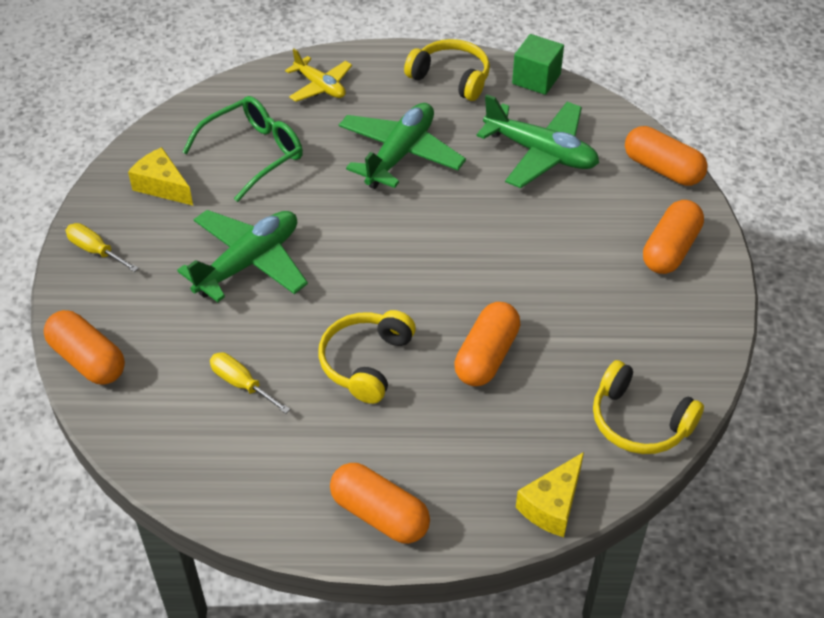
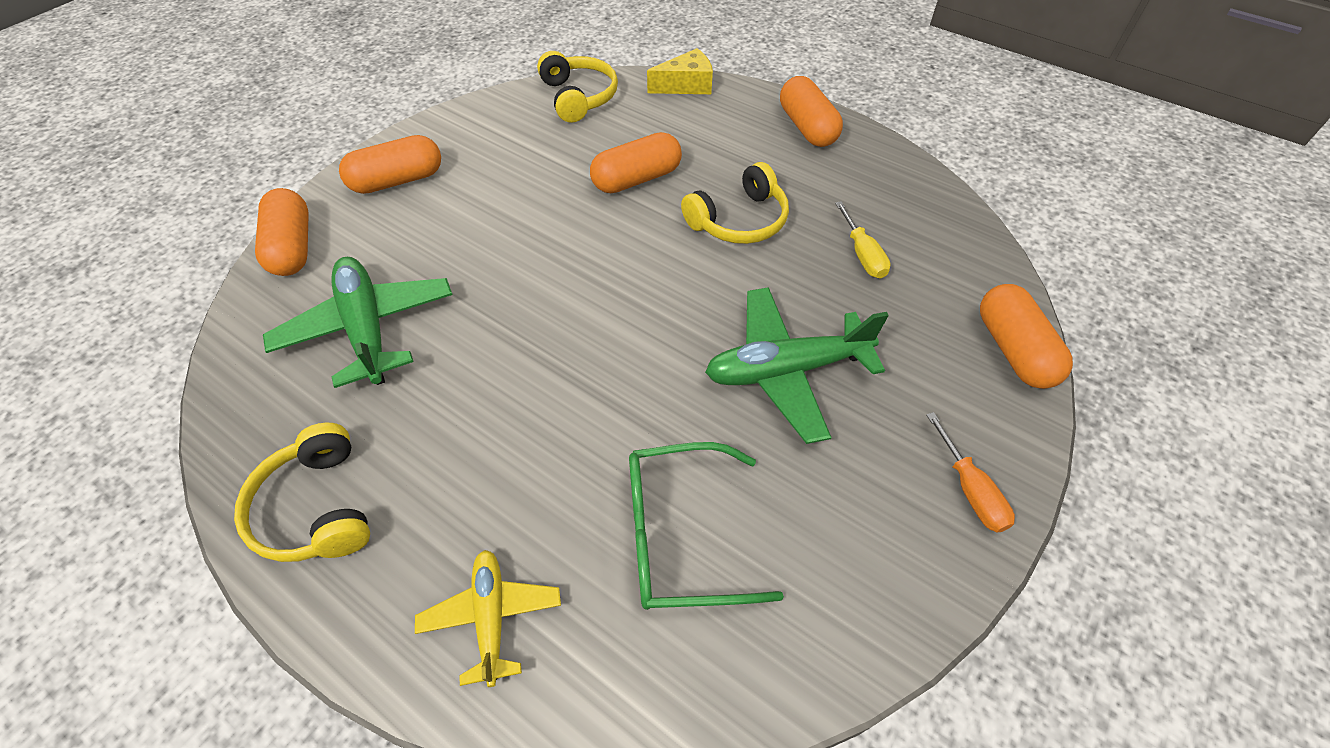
camera: 145 degrees left, 5 degrees up
yellow screwdriver [66,223,139,272] -> orange screwdriver [926,412,1015,533]
yellow cheese [128,147,193,206] -> none
green plane [339,103,466,189] -> none
green cube [512,34,564,95] -> none

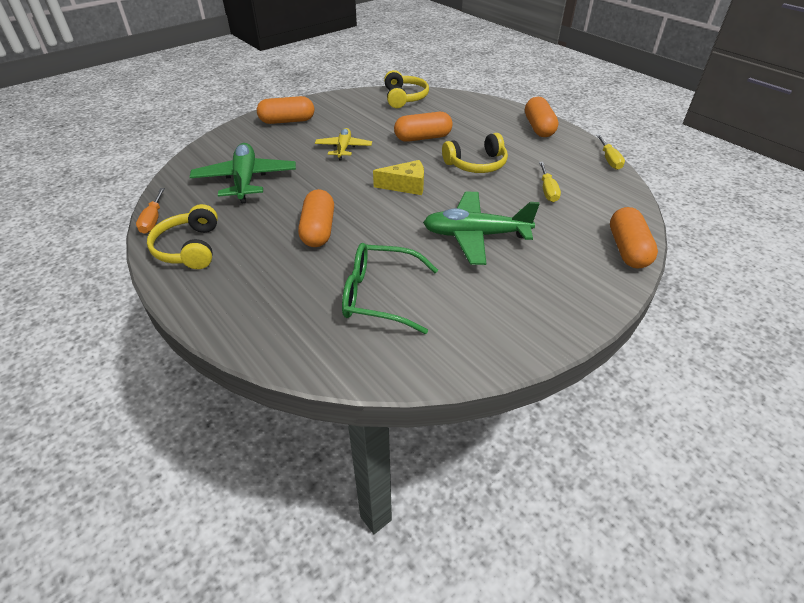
camera: 15 degrees right, 10 degrees down
orange capsule [255,188,309,276] -> orange capsule moved to [298,189,334,247]
yellow plane [415,550,561,687] -> yellow plane moved to [315,128,372,160]
yellow cheese [647,48,713,94] -> yellow cheese moved to [373,160,424,195]
orange screwdriver [926,412,1015,533] -> orange screwdriver moved to [136,188,165,234]
none -> yellow screwdriver [596,135,625,170]

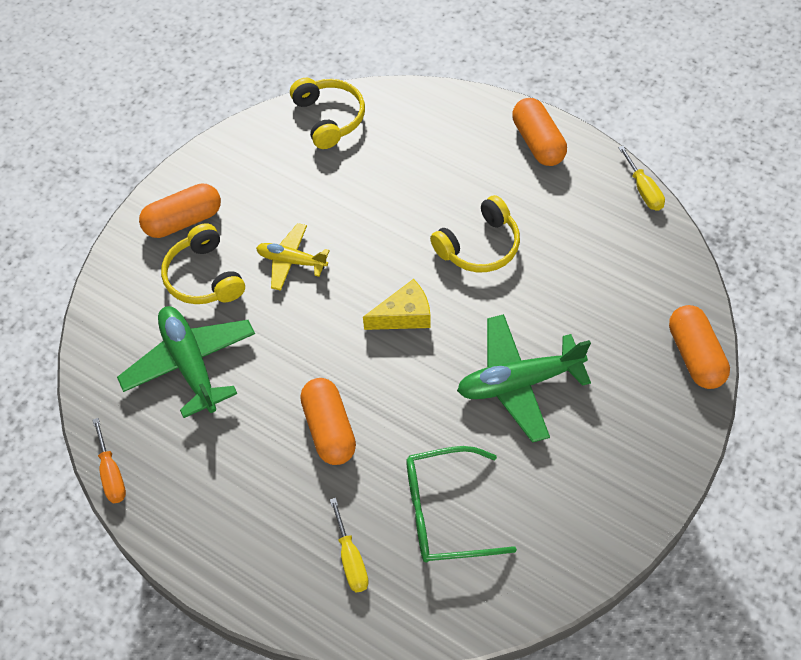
camera: 15 degrees left, 15 degrees up
yellow headphones [147,204,218,269] -> yellow headphones moved to [161,223,245,304]
yellow plane [315,128,372,160] -> yellow plane turned 60 degrees counterclockwise [256,223,330,291]
orange capsule [394,112,453,142] -> none
yellow screwdriver [539,162,561,202] -> yellow screwdriver moved to [330,498,369,593]

